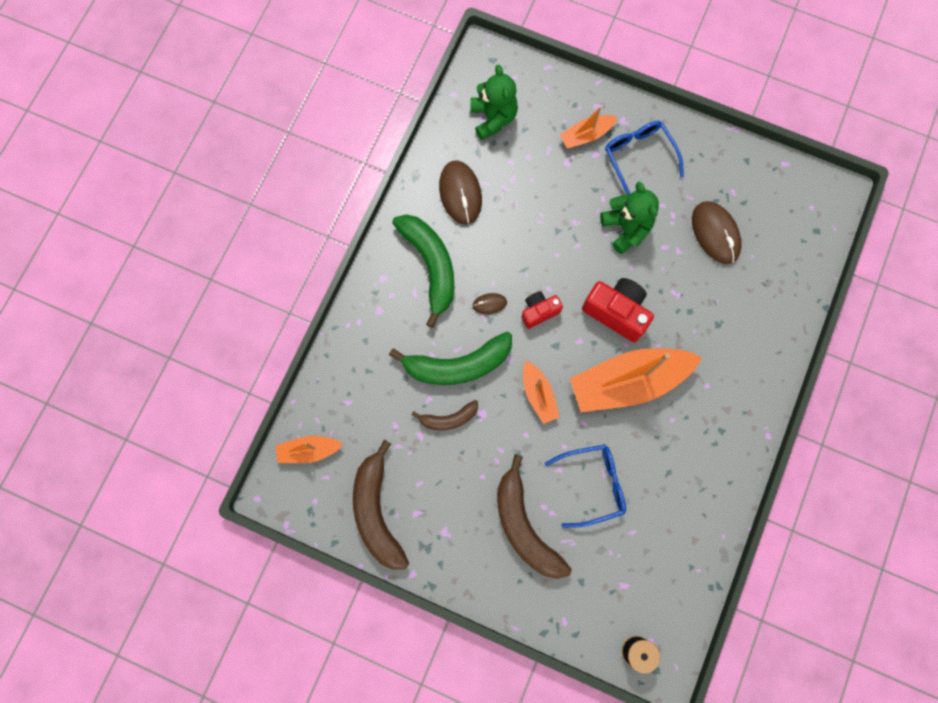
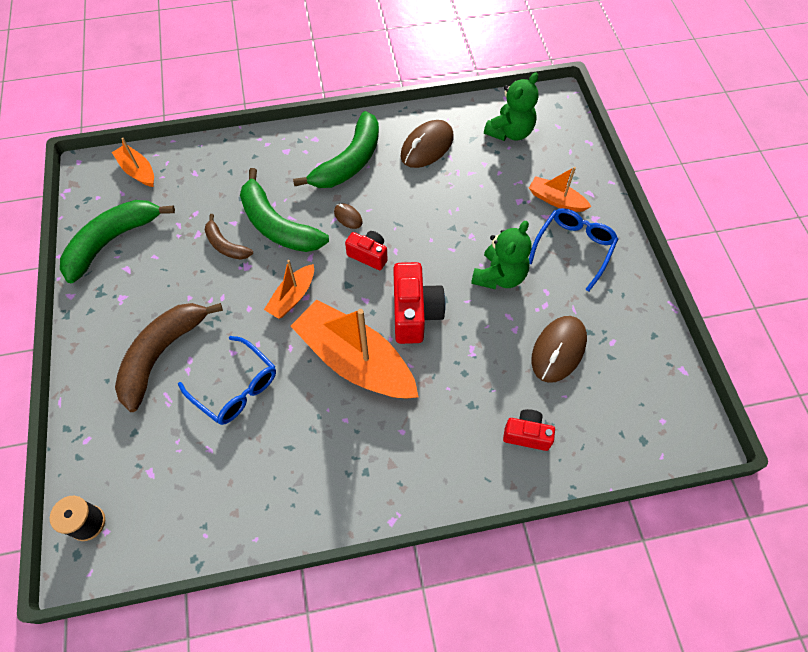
camera: 55 degrees right, 15 degrees down
brown banana [353,440,409,569] -> green banana [60,200,175,283]
none -> red camera [503,409,555,451]

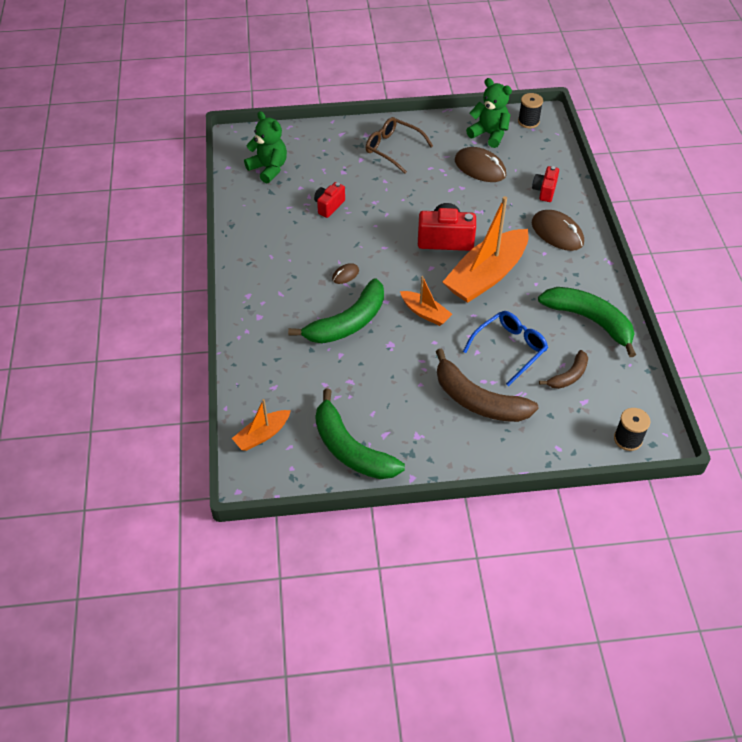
camera: 85 degrees left, 10 degrees down
brown banana [204,214,253,260] -> brown banana moved to [539,350,588,389]
green banana [293,111,379,188] -> green banana moved to [538,287,636,357]
red camera [345,231,388,270] -> red camera moved to [314,182,345,218]
brown mouse [401,120,454,168] -> brown mouse moved to [532,210,584,251]
green teddy bear [471,221,532,290] -> green teddy bear moved to [466,78,512,148]
orange boat [529,167,591,212] -> none
blue glasses [529,208,618,292] -> brown glasses [366,117,433,174]
none -> black spool [518,93,543,128]

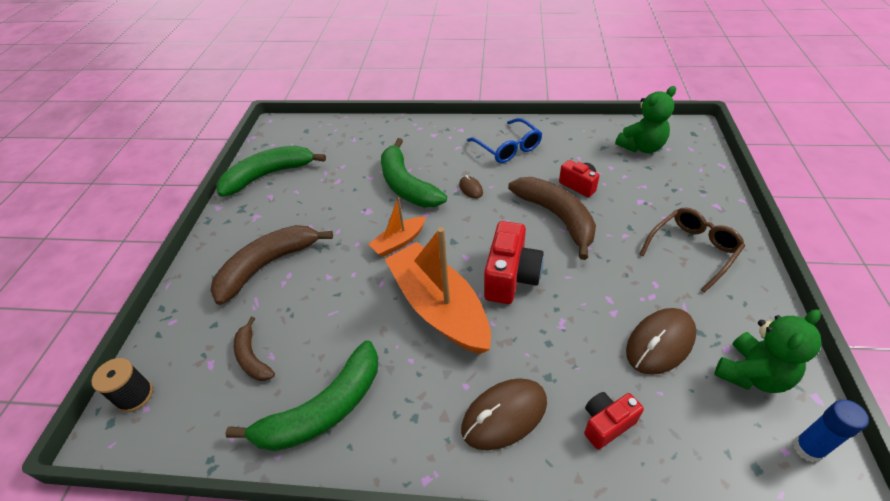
camera: 105 degrees right, 5 degrees down
orange boat [232,399,291,451] -> none
blue glasses [463,311,548,386] -> blue glasses moved to [467,118,542,163]
black spool [518,93,543,128] -> blue glue stick [793,400,869,463]
red camera [532,166,559,202] -> red camera turned 60 degrees counterclockwise [584,392,644,450]
none -> brown banana [508,177,596,260]

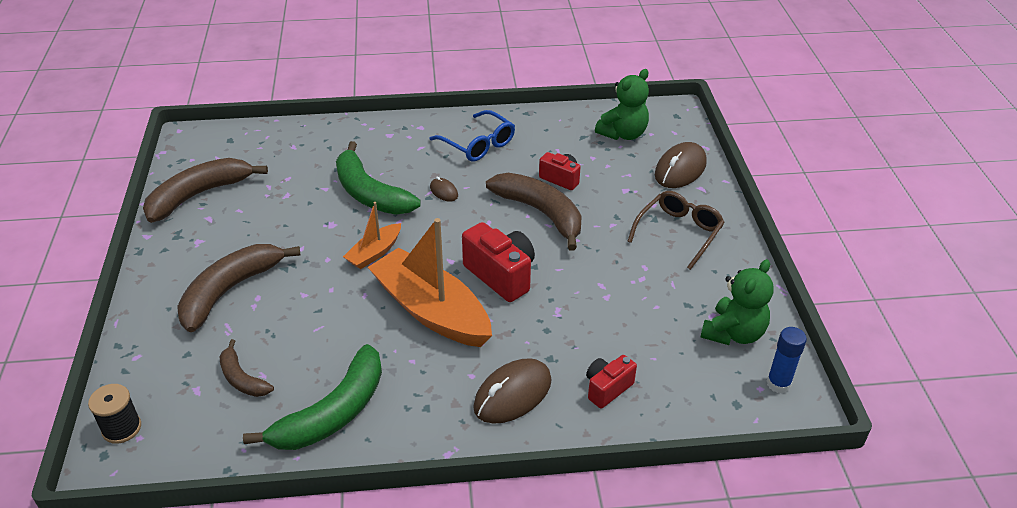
camera: 15 degrees left, 5 degrees down
green banana [216,145,326,197] -> brown banana [143,158,268,223]
red camera [484,221,544,304] -> red camera turned 45 degrees counterclockwise [462,222,535,302]
brown mouse [626,308,697,375] -> brown mouse moved to [655,142,707,188]

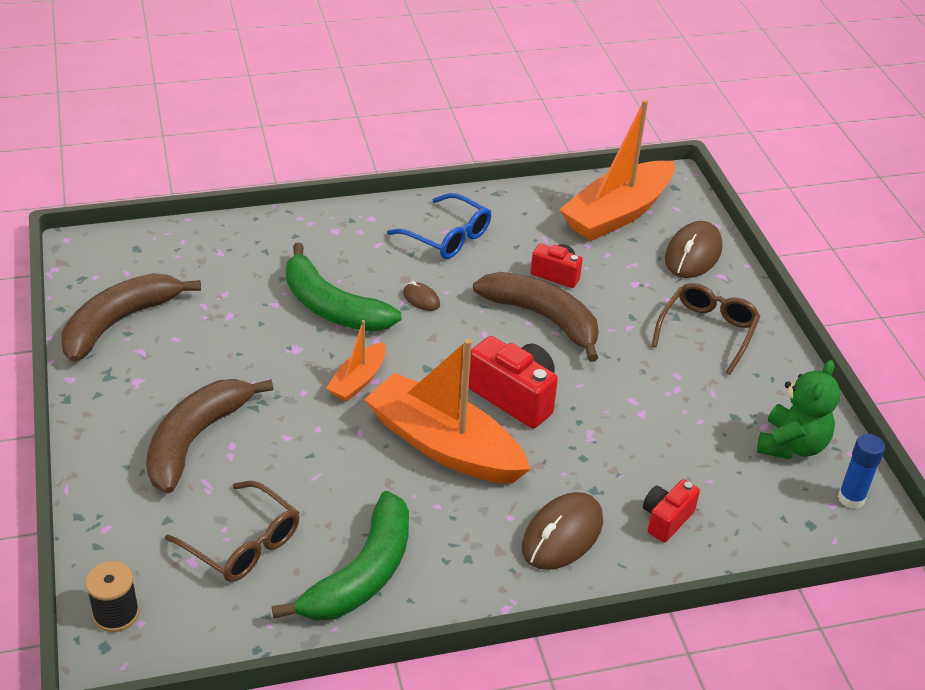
camera: 10 degrees left, 0 degrees up
brown banana [220,339,274,397] -> brown glasses [165,481,299,582]
green teddy bear [595,69,649,140] -> orange boat [559,99,675,241]

